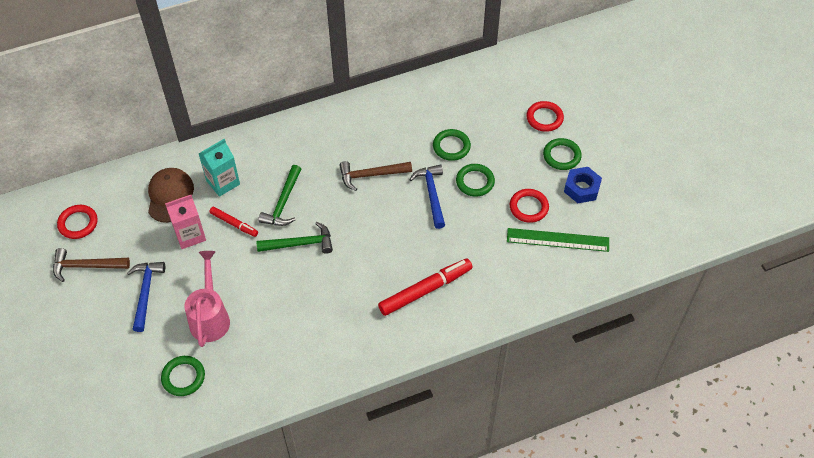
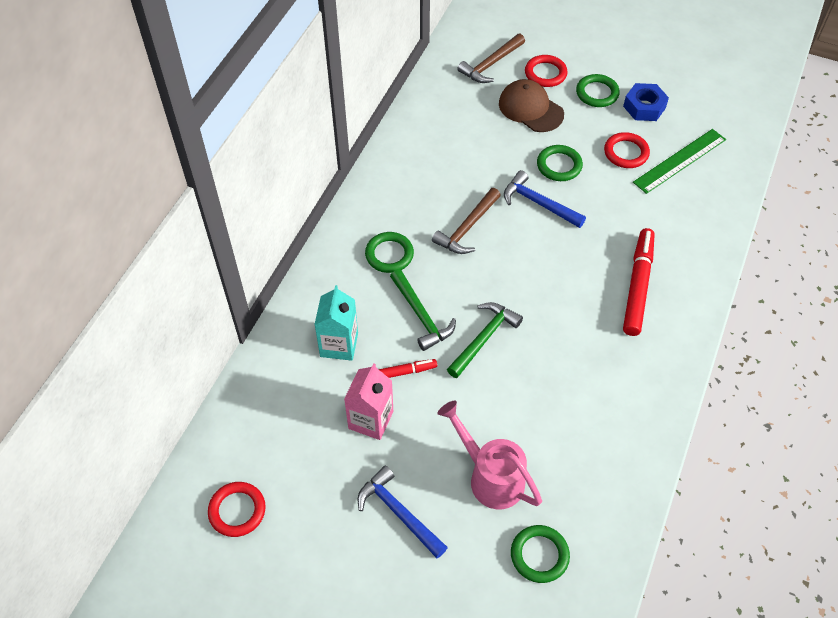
camera: 45 degrees left, 0 degrees up
brown hammer [53,248,130,282] -> brown hammer moved to [457,34,525,83]
brown cap [148,168,194,223] -> brown cap moved to [499,79,564,132]
green ring [433,129,471,161] -> green ring moved to [365,232,414,273]

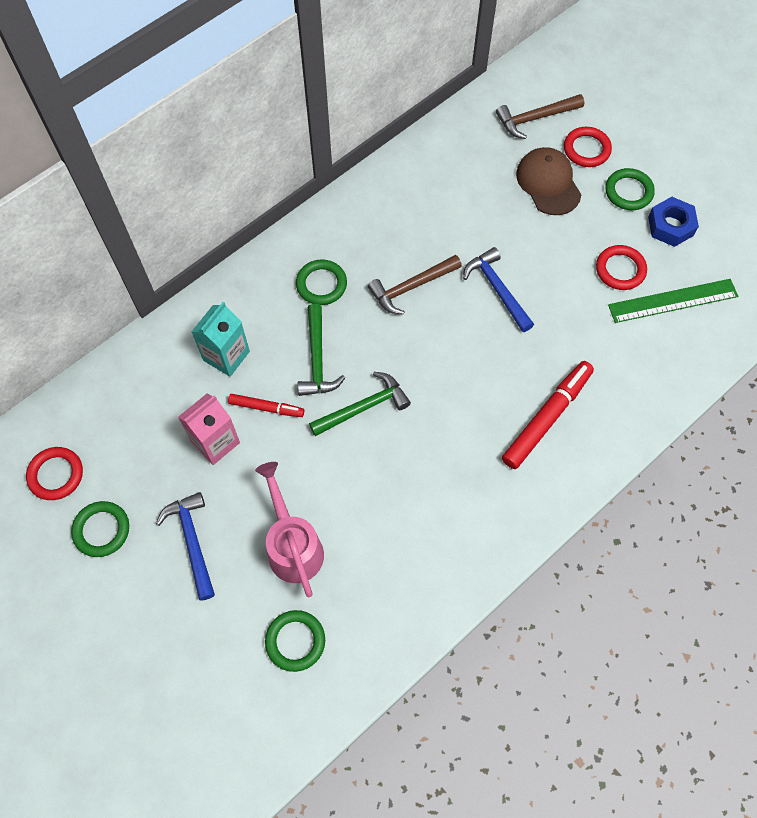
camera: 25 degrees right, 10 degrees up
green ring [537,145,583,181] -> green ring moved to [71,501,129,557]

